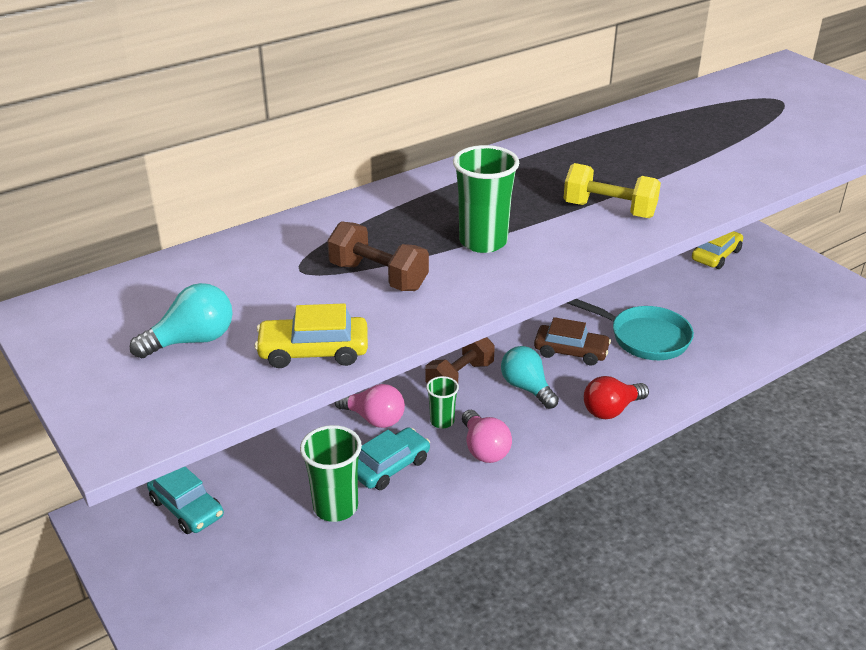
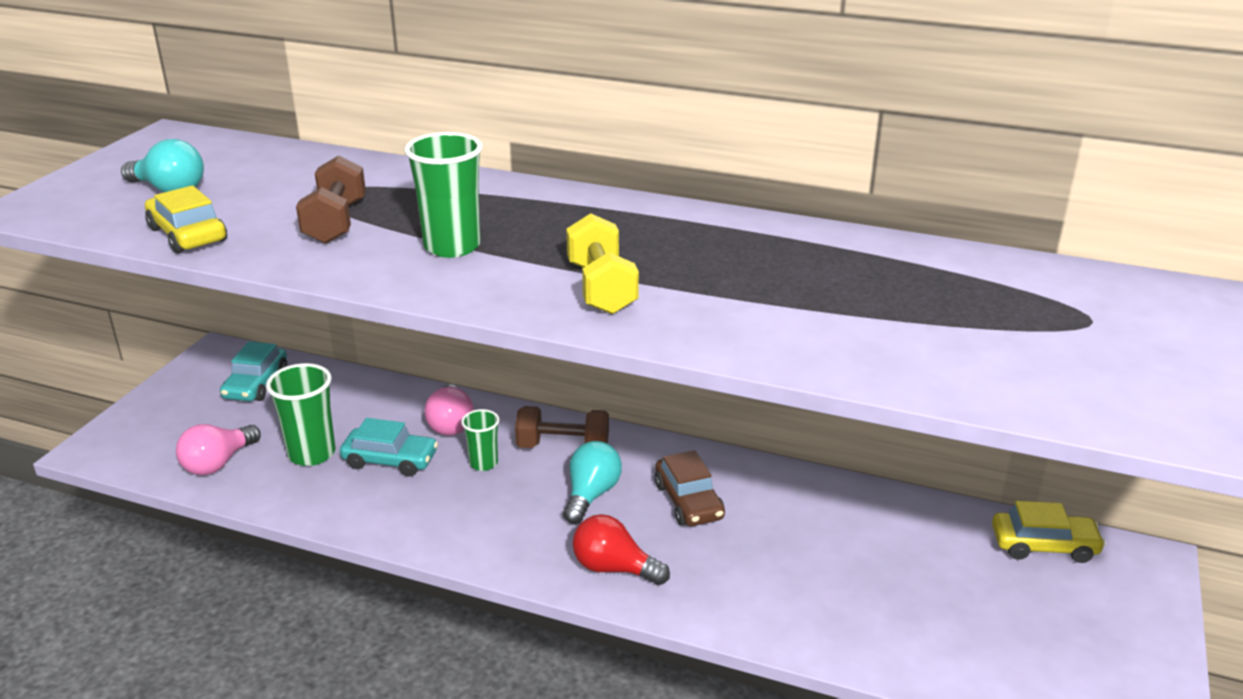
camera: 55 degrees right, 5 degrees down
pink light bulb [462,410,512,463] -> pink light bulb moved to [176,424,261,475]
turquoise pan [567,299,694,360] -> none

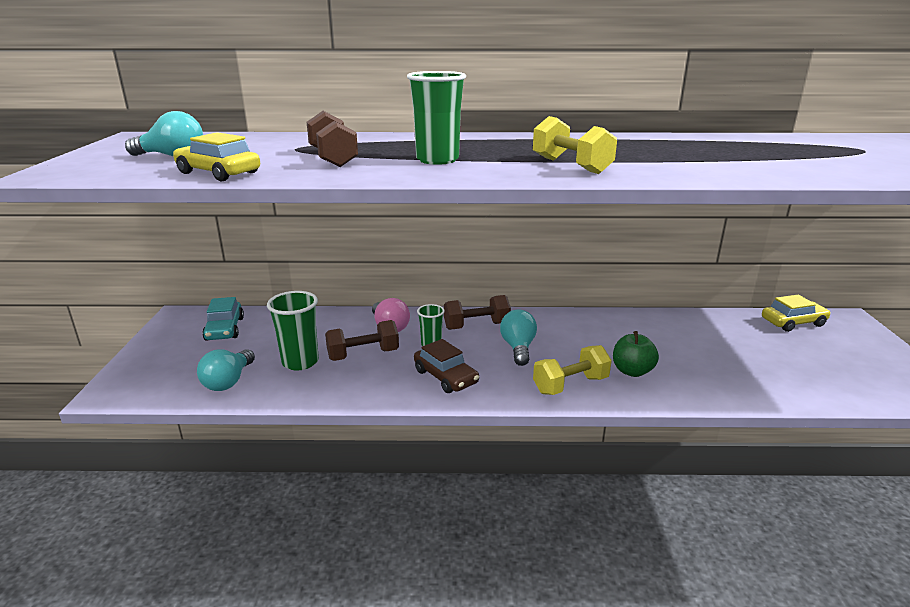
camera: 20 degrees left, 5 degrees down
pink light bulb [176,424,261,475] -> turquoise light bulb [197,349,255,391]
turquoise car [340,418,438,476] -> brown dumbbell [325,320,399,361]
red light bulb [573,514,670,585] -> yellow dumbbell [533,345,612,395]
brown car [655,450,725,526] -> brown car moved to [414,339,479,393]
none -> green apple [613,331,659,377]

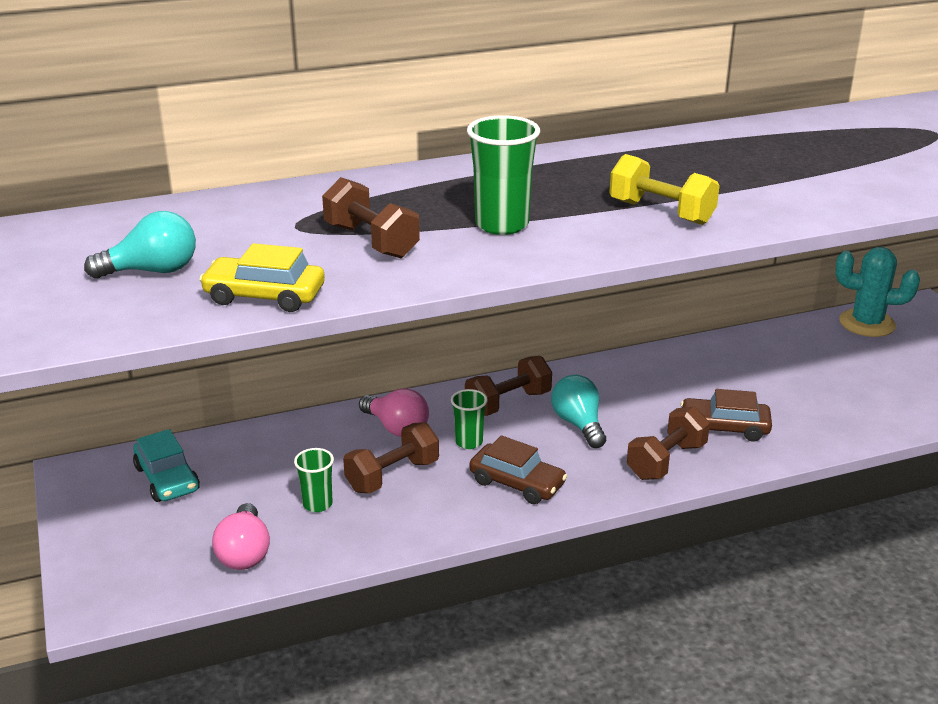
camera: 20 degrees left, 5 degrees up
turquoise light bulb [197,349,255,391] -> pink light bulb [212,503,270,570]
green cup [267,291,319,370] -> green cup [294,448,334,512], size x0.60
yellow dumbbell [533,345,612,395] -> brown dumbbell [627,406,710,480]
green apple [613,331,659,377] -> brown car [681,389,772,442]
yellow car [762,295,831,332] -> turquoise cactus [835,247,920,337]

